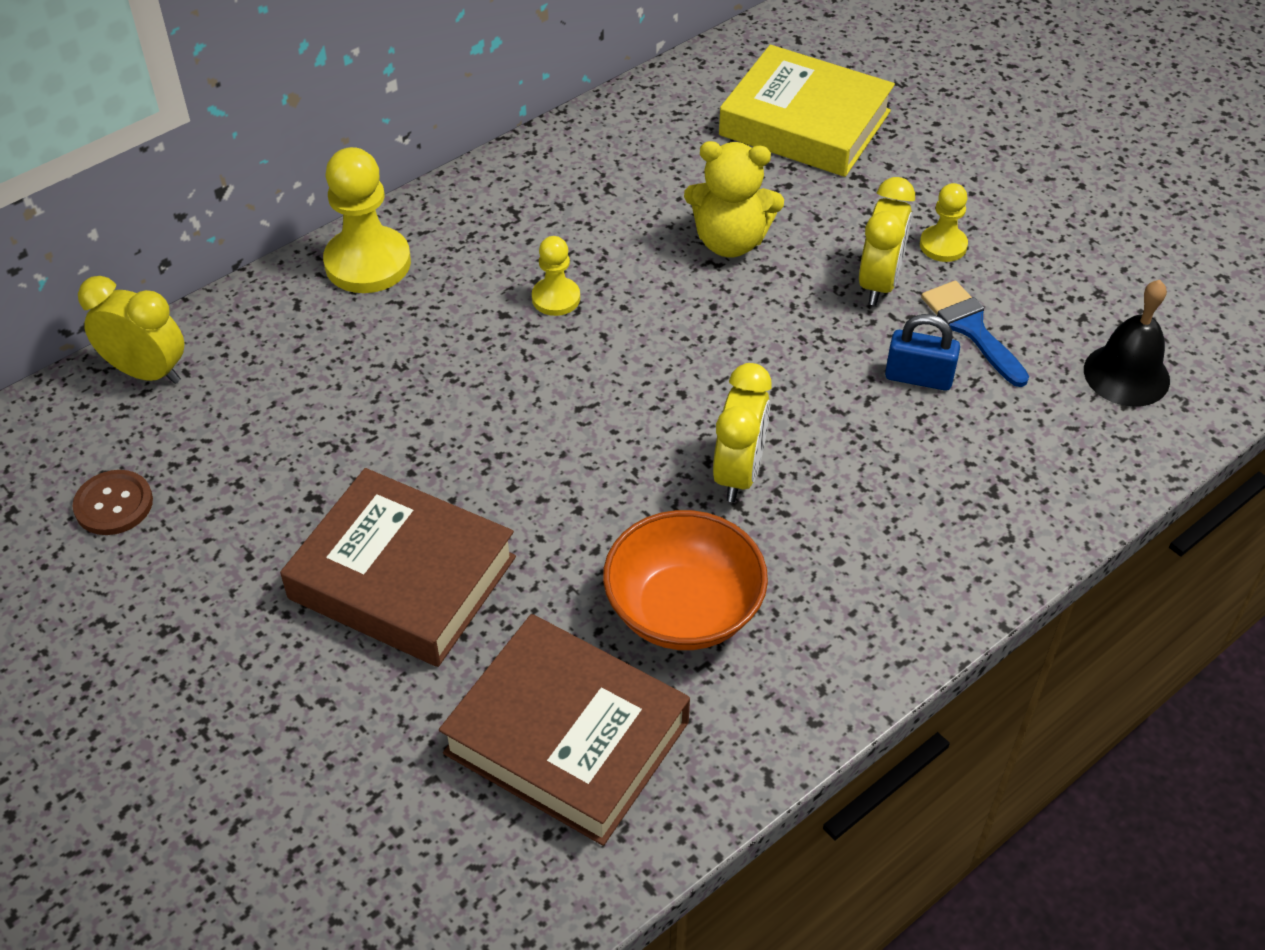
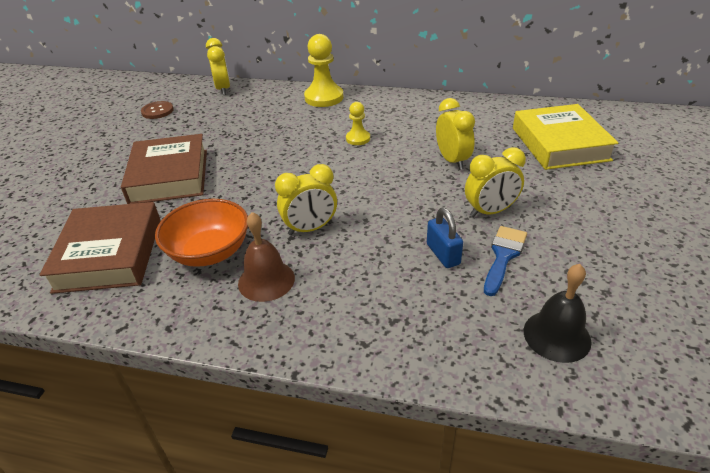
camera: 55 degrees right, 10 degrees down
yellow teddy bear [684,141,784,257] -> yellow clock [436,98,475,170]
yellow pawn [920,183,968,262] -> none
none -> brown bell [238,212,295,302]

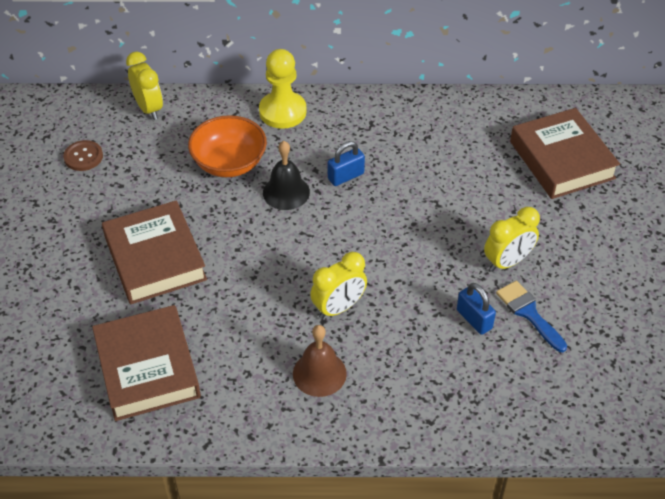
camera: 15 degrees left, 10 degrees up
orange bowl [155,199,248,267] -> orange bowl moved to [188,115,267,177]
yellow pawn [346,102,370,145] -> blue padlock [328,141,365,186]
yellow clock [436,98,475,170] -> none
blue brush [484,226,527,296] -> blue brush turned 45 degrees counterclockwise [496,281,567,352]
yellow book [513,104,618,170] -> brown book [510,108,620,199]
black bell [524,264,592,363] -> black bell moved to [263,141,310,210]

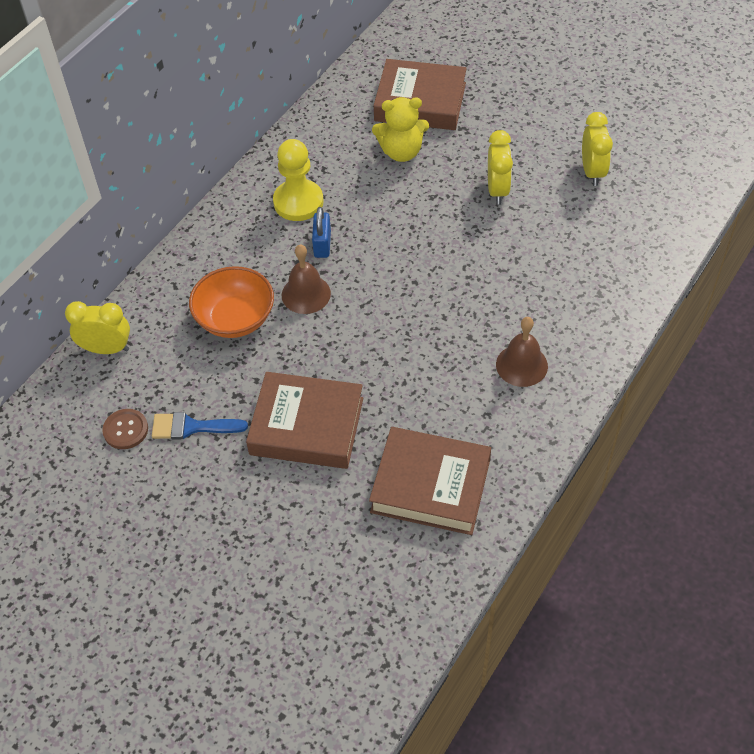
camera: 55 degrees left, 5 degrees up
yellow pawn [259,49,307,129] -> yellow pawn moved to [273,139,323,221]
black bell [263,141,310,210] -> brown bell [282,244,331,314]
yellow clock [310,252,367,319] -> yellow clock moved to [582,112,613,186]
blue padlock [457,283,496,335] -> none
blue brush [496,281,567,352] -> blue brush moved to [152,412,248,439]
none -> yellow teddy bear [372,97,429,162]

